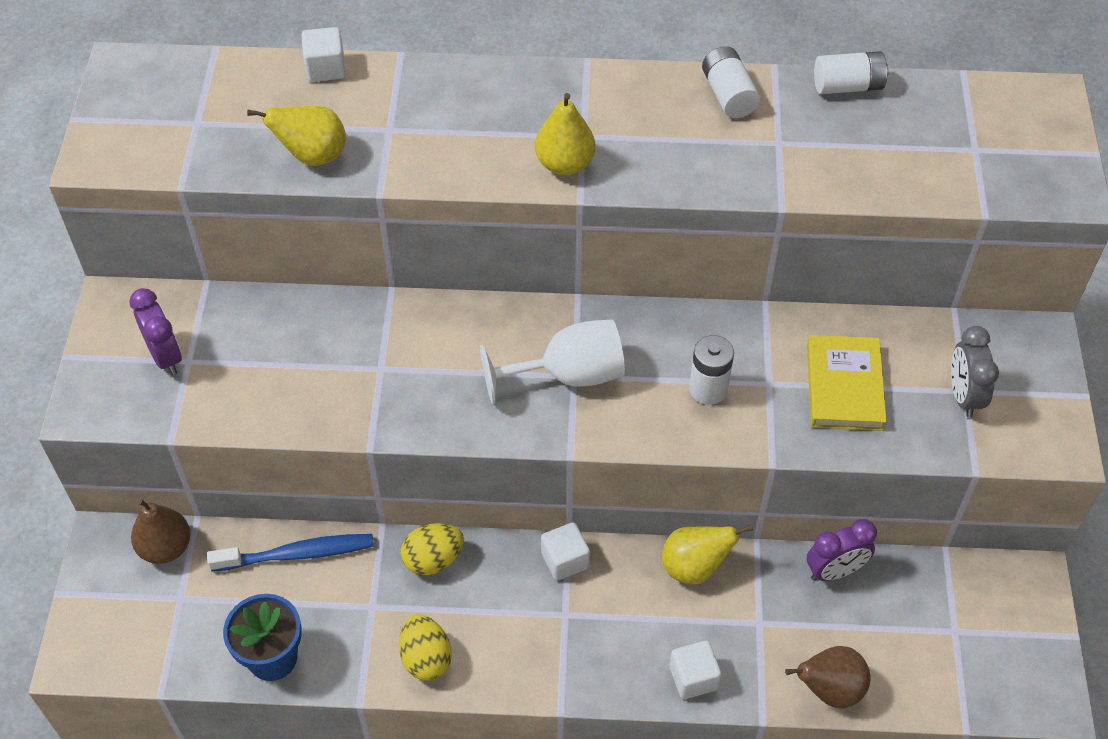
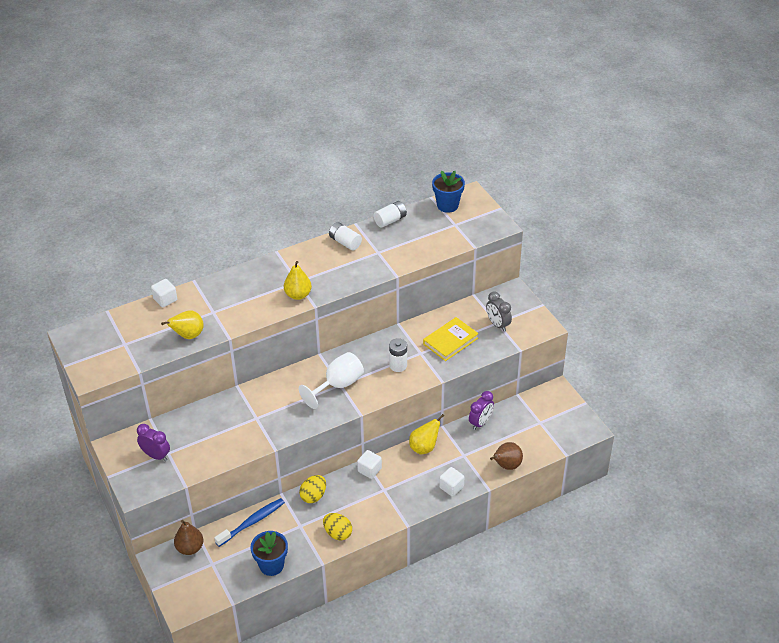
camera: 30 degrees left, 10 degrees down
yellow book [807,335,887,431] -> yellow book turned 75 degrees clockwise [423,317,479,361]
none -> blue flower pot [432,171,465,213]

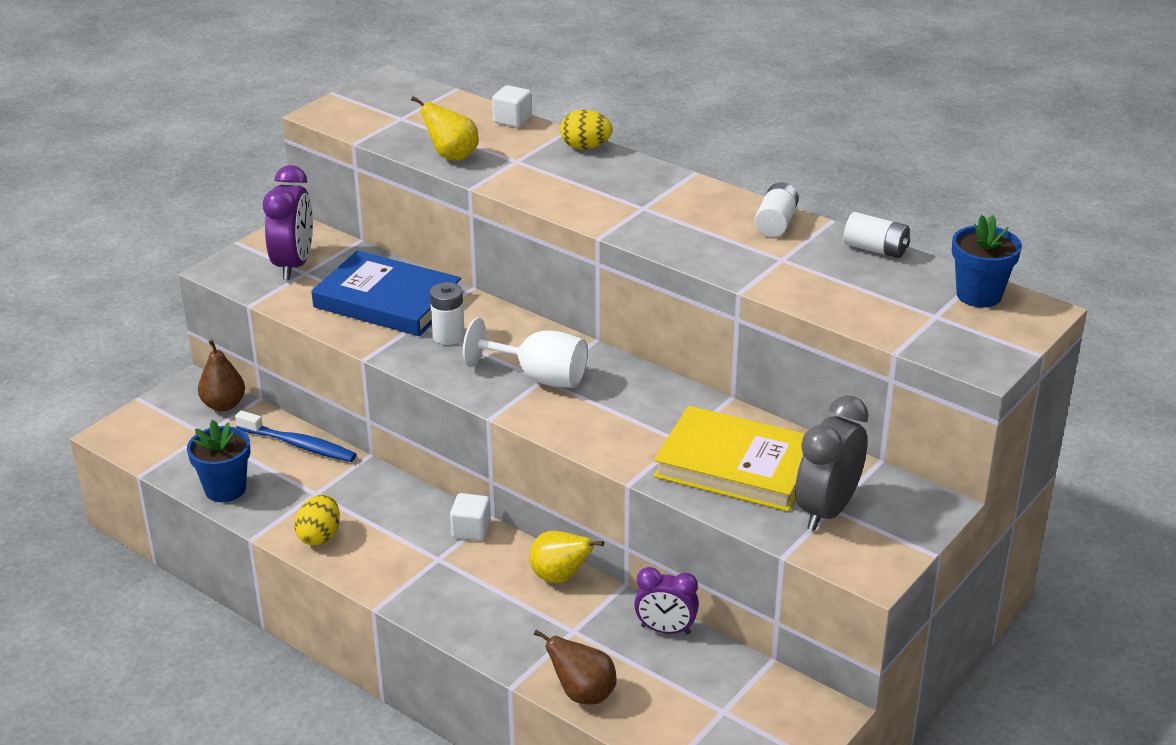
camera: 65 degrees right, 10 degrees down
purple clock [137,424,170,461] -> purple clock [263,165,313,280], size x1.54
yellow pear [284,261,312,300] -> none
yellow egg [299,475,326,503] -> yellow egg moved to [560,110,612,149]
white battery [389,338,407,372] -> white battery moved to [430,282,465,345]
yellow book [423,317,479,361] -> yellow book [654,406,805,512], size x1.51
white cube [439,467,464,497] -> none
grey clock [486,291,512,332] -> grey clock [795,395,868,531], size x1.54
none -> blue book [311,250,461,336]

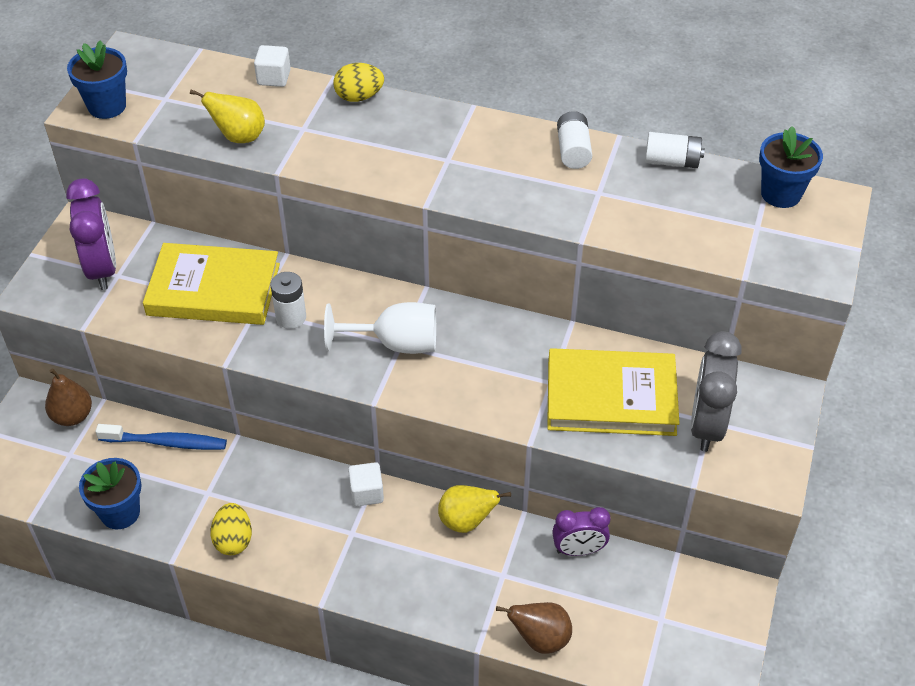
camera: 20 degrees left, 15 degrees up
blue book [311,250,461,336] -> yellow book [143,243,280,325]
none -> blue flower pot [67,40,127,119]

